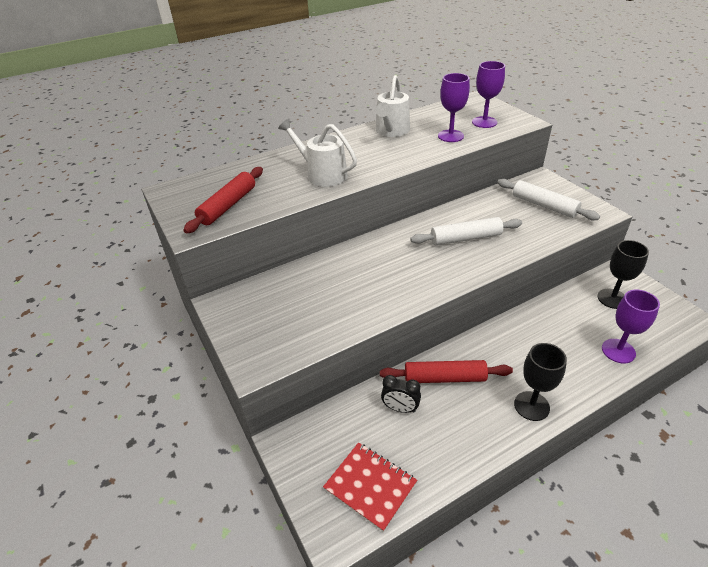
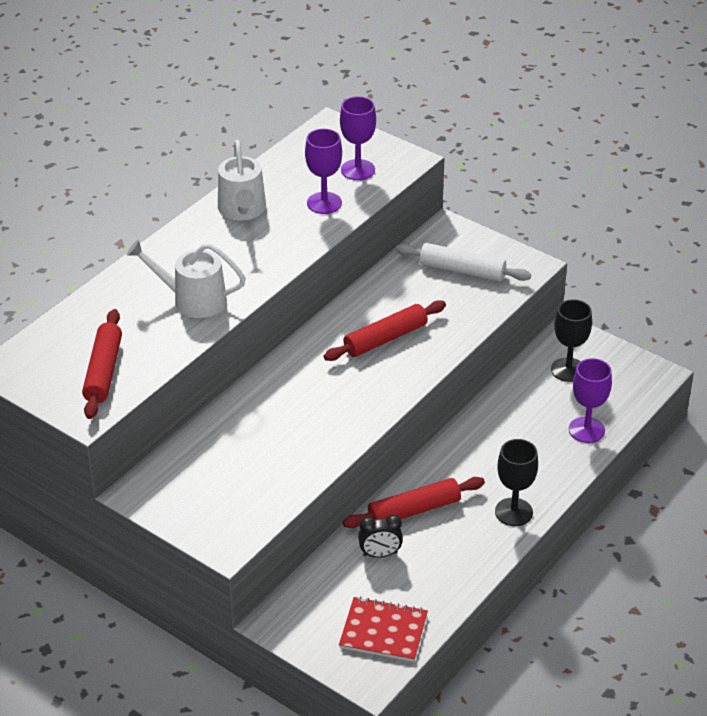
camera: 25 degrees left, 0 degrees up
white rolling pin [411,217,522,245] -> red rolling pin [324,300,446,361]

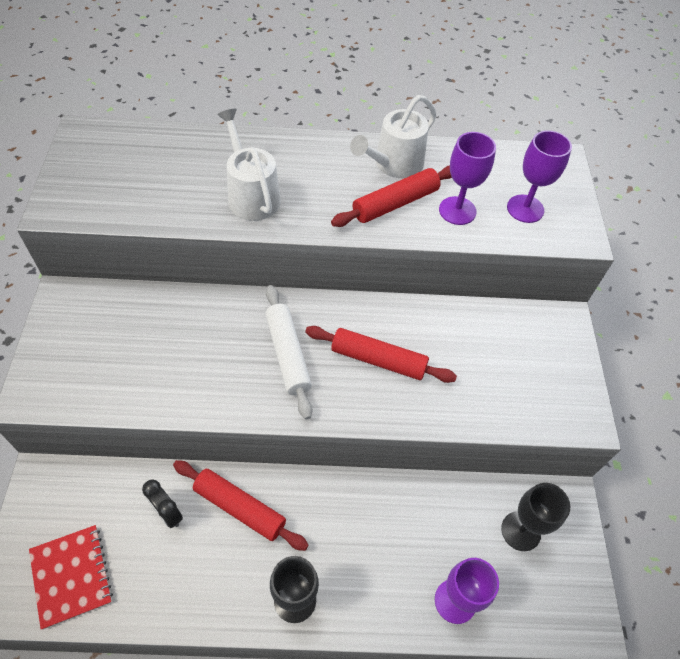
camera: 50 degrees right, 15 degrees up
red rolling pin [82,309,122,419] -> red rolling pin moved to [331,165,452,227]
white rolling pin [396,243,531,281] -> white rolling pin moved to [265,285,312,420]

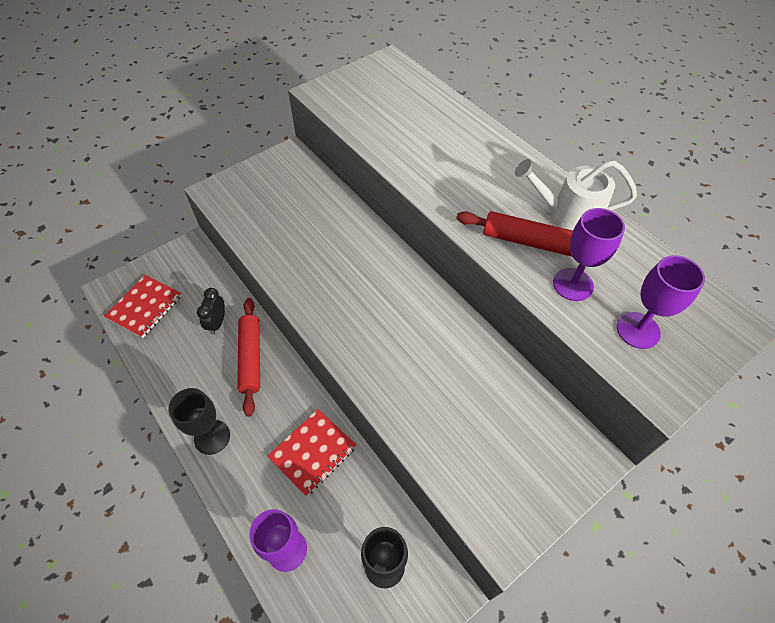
camera: 55 degrees right, 0 degrees up
white watering can [217,109,281,221] -> none
white rolling pin [265,285,312,420] -> none
red rolling pin [305,326,457,383] -> none
none -> red notebook [268,409,356,496]

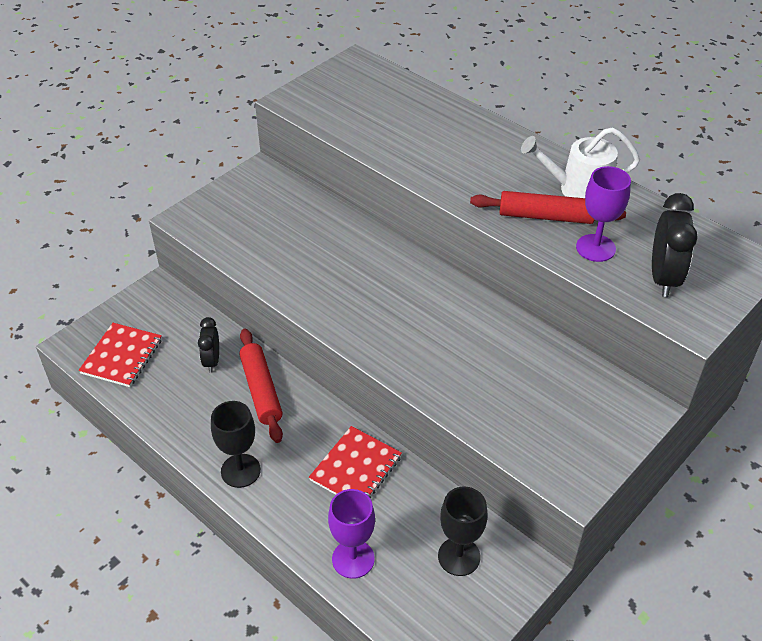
camera: 10 degrees left, 10 degrees down
purple goblet [617,255,705,349] -> black clock [652,193,698,297]

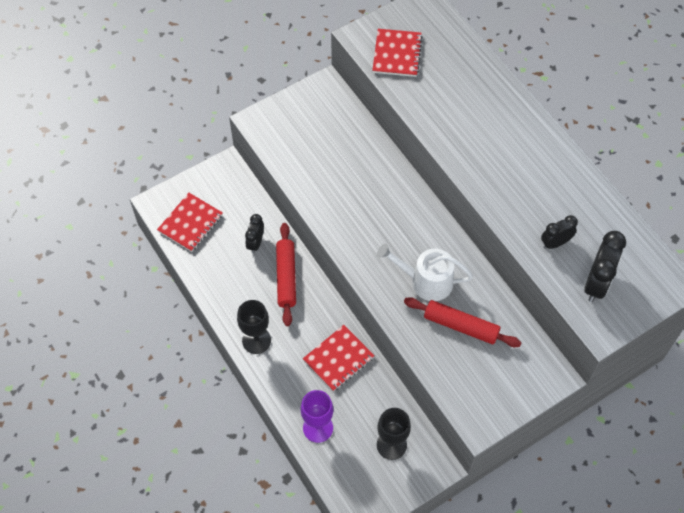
camera: 15 degrees right, 15 degrees up
red rolling pin [470,191,626,224] -> red rolling pin moved to [404,297,522,347]
white watering can [521,127,640,198] -> white watering can moved to [377,244,473,301]
purple goblet [576,166,631,262] -> black clock [541,215,578,249]
none -> red notebook [372,29,423,77]

